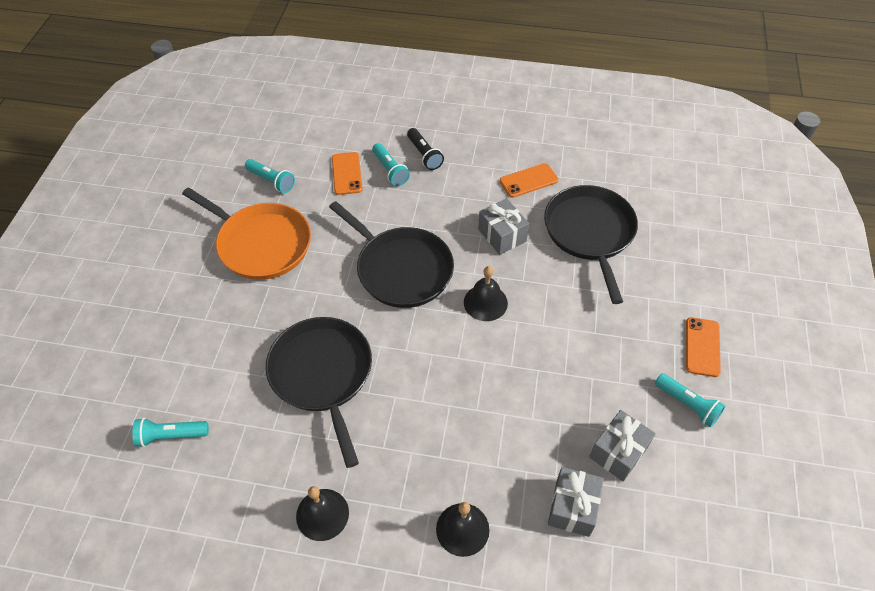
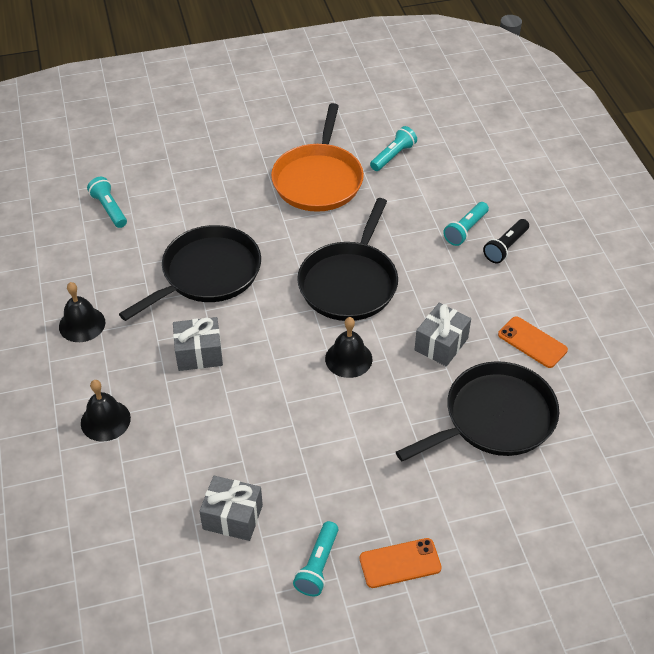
camera: 65 degrees right, 5 degrees down
turquoise flashlight [245,159,295,193] -> turquoise flashlight turned 150 degrees counterclockwise [370,126,417,171]
orange phone [332,152,363,195] -> none
grey gift [548,467,604,537] -> grey gift moved to [173,317,223,371]

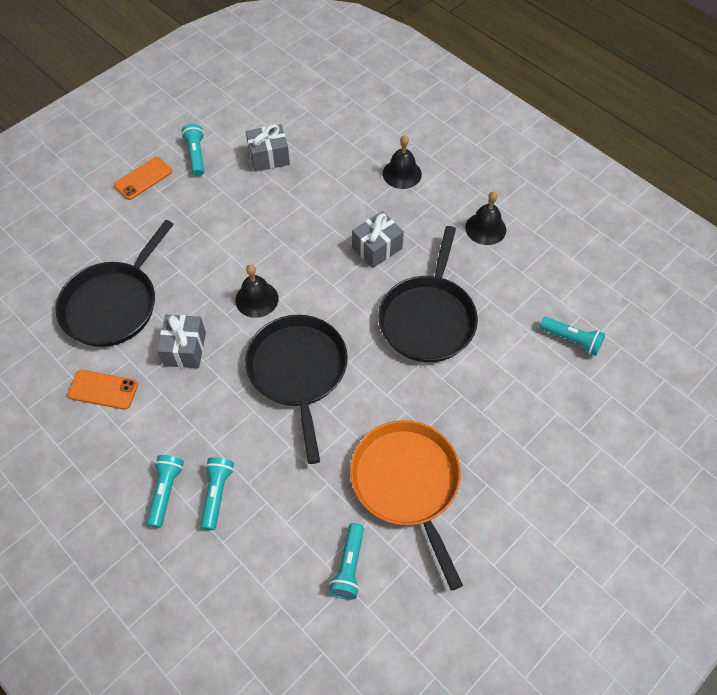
camera: 150 degrees right, 10 degrees up
black flashlight [483,219,529,263] -> turquoise flashlight [147,455,184,528]

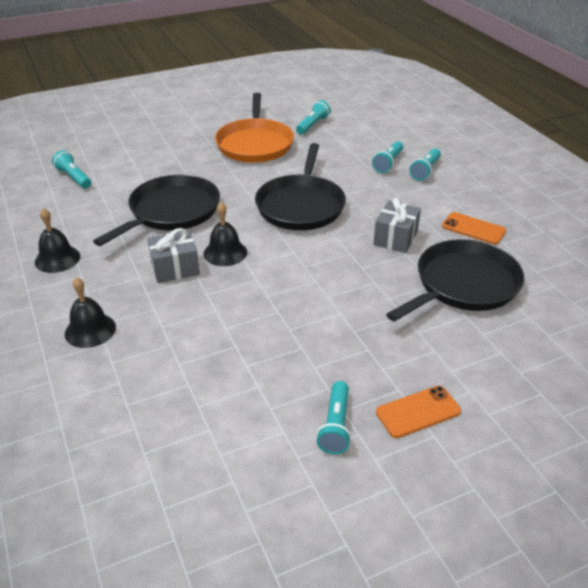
camera: 160 degrees left, 20 degrees down
black bell [235,264,278,318] -> black bell moved to [203,202,247,266]
grey gift [246,124,290,172] -> none

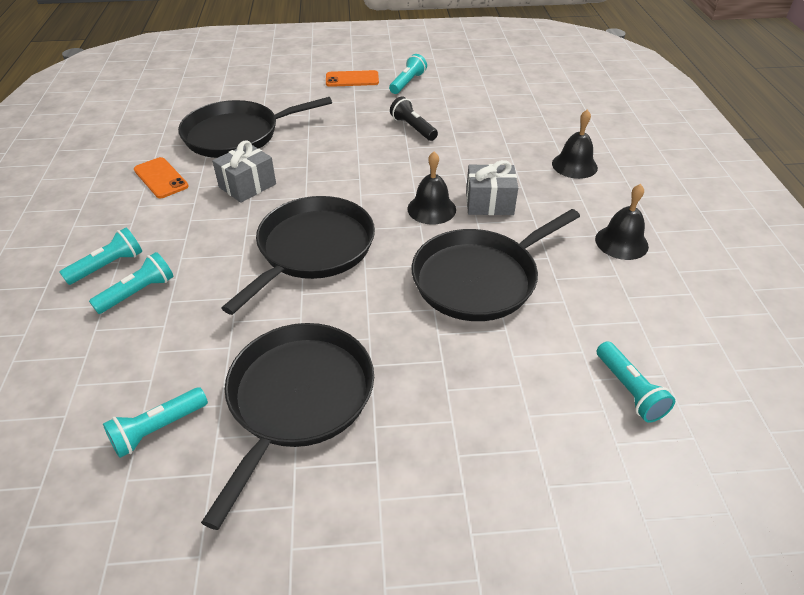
camera: 160 degrees left, 5 degrees up
orange pan [215,93,294,163] -> black pan [201,323,374,530]
none -> black flashlight [390,97,438,141]

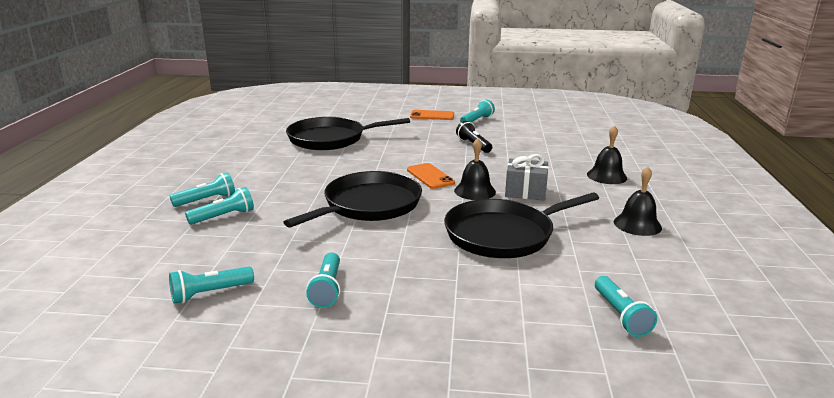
camera: 10 degrees right, 20 degrees down
orange phone [134,157,189,198] -> orange phone moved to [407,163,455,189]
black pan [201,323,374,530] -> turquoise flashlight [306,252,340,308]
grey gift [212,140,276,203] -> none

